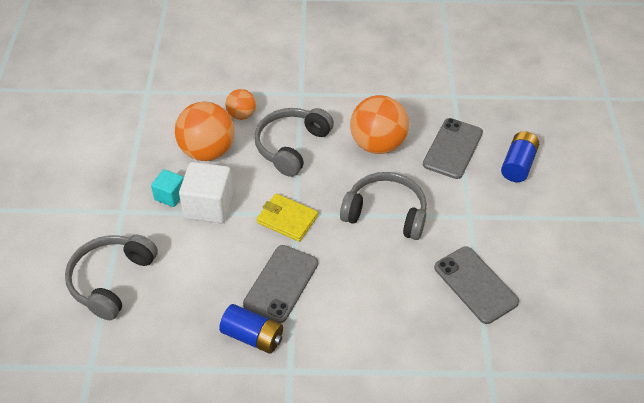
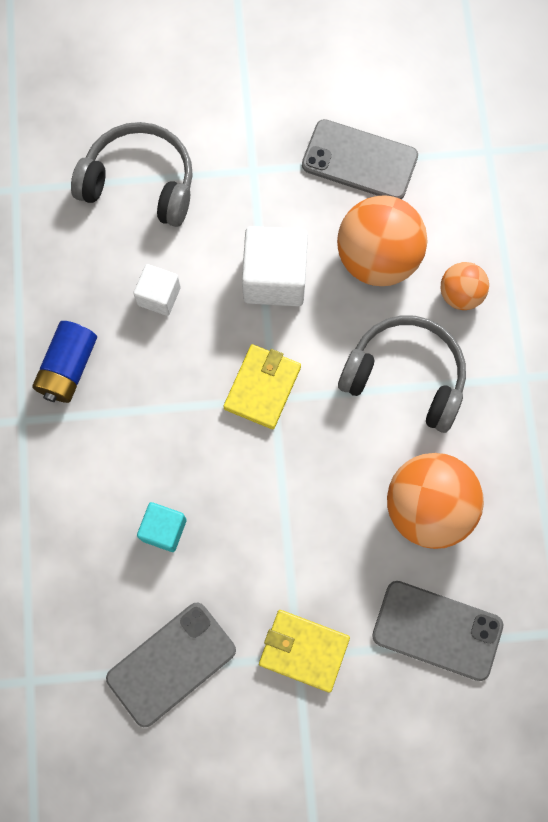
camera: 85 degrees right, 25 degrees up
turquoise cube [151,169,184,207] -> turquoise cube moved to [137,502,187,552]
grey phone [243,245,318,323] -> grey phone moved to [302,119,418,199]
grey headphones [340,172,427,240] -> none
blue battery [501,131,539,182] -> none
none -> white cube [133,264,181,316]
none -> yellow wallet [259,610,350,693]

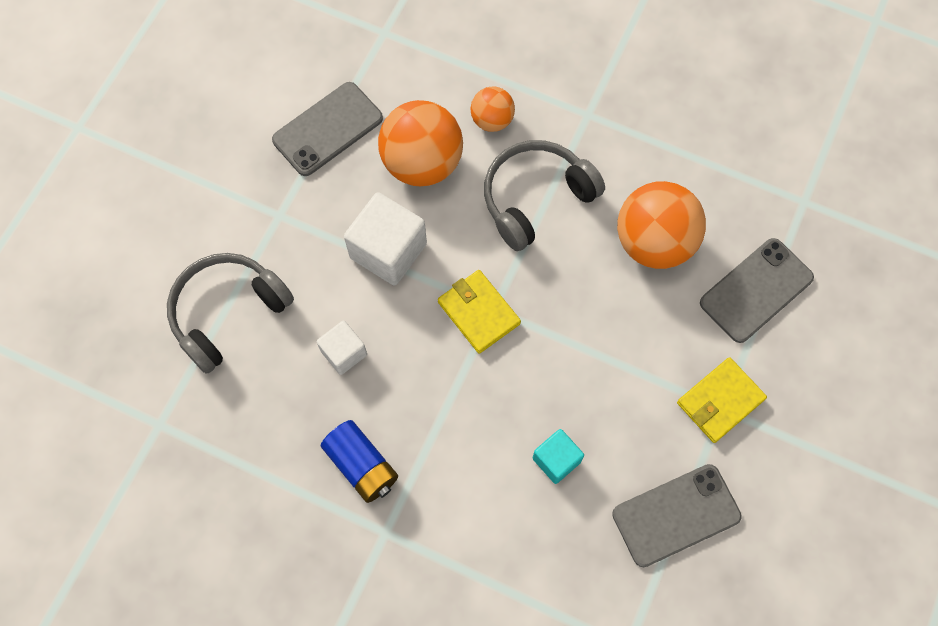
camera: 60 degrees left, 5 degrees down
grey phone [106,603,236,727] -> grey phone turned 75 degrees clockwise [612,464,742,567]

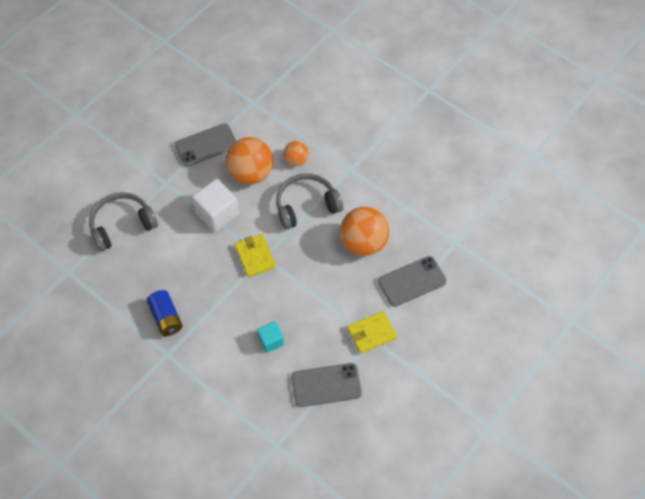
camera: 15 degrees right, 10 degrees down
white cube [317,321,367,375] -> none

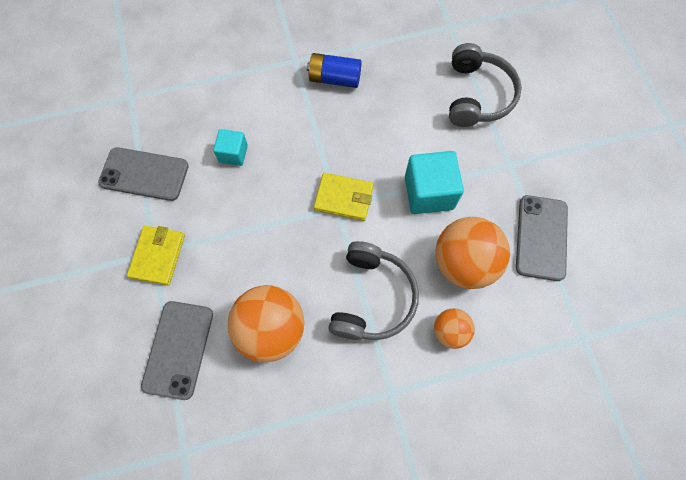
camera: 125 degrees right, 10 degrees up
white cube [192,179,239,232] -> turquoise cube [405,151,464,214]
grey phone [291,363,362,407] -> grey phone turned 75 degrees clockwise [98,147,189,201]

